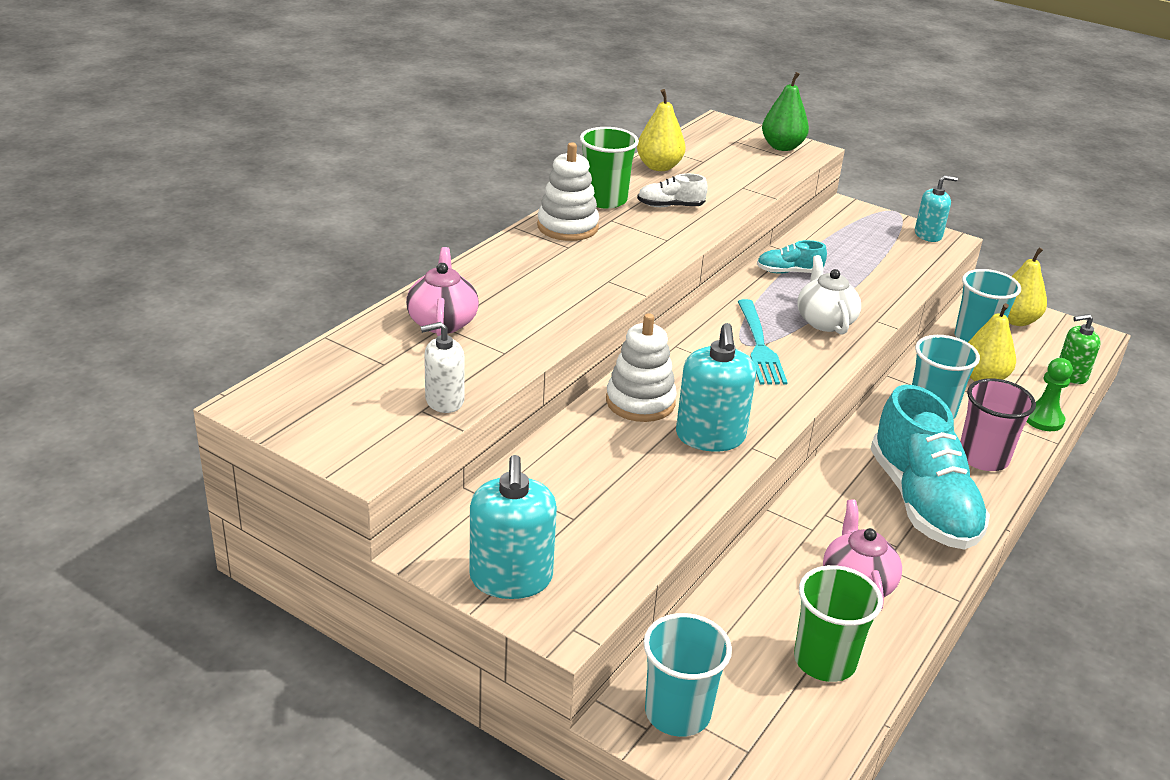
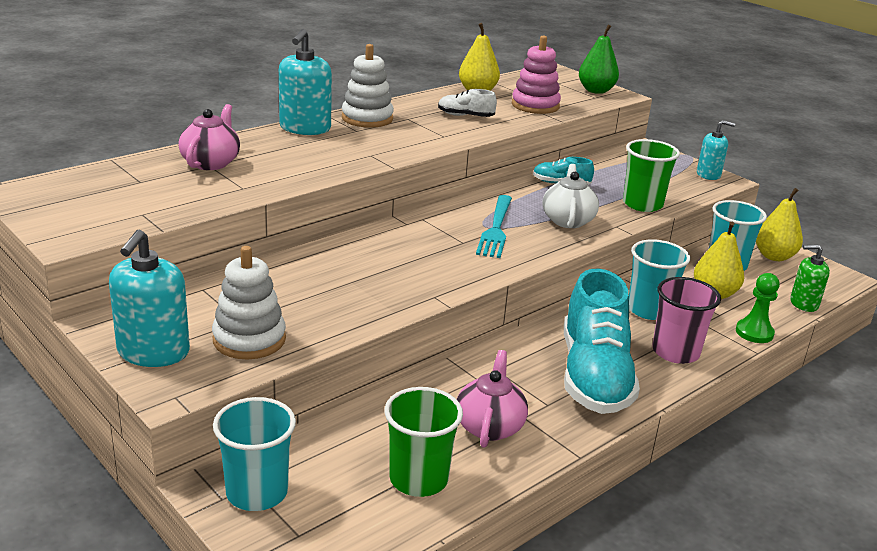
camera: 15 degrees right, 5 degrees down
white soap dispenser [421,322,465,413] -> none
green cup [580,127,639,209] -> green cup moved to [623,139,680,212]
white stacking toy [606,313,677,422] -> white stacking toy moved to [212,246,286,359]
turquoise soap dispenser [676,323,756,452] -> turquoise soap dispenser moved to [279,29,332,135]
none -> pink stacking toy [512,36,561,114]

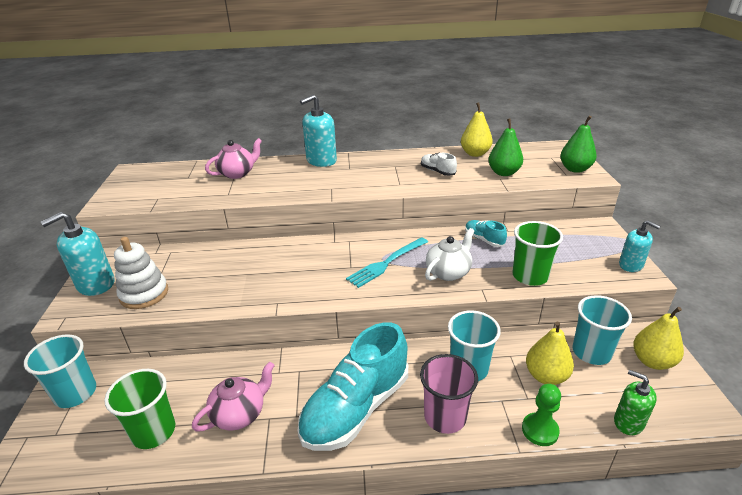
camera: 40 degrees right, 5 degrees up
white stacking toy [342,44,394,128] -> none
pink stacking toy [512,36,561,114] -> green pear [488,118,523,176]

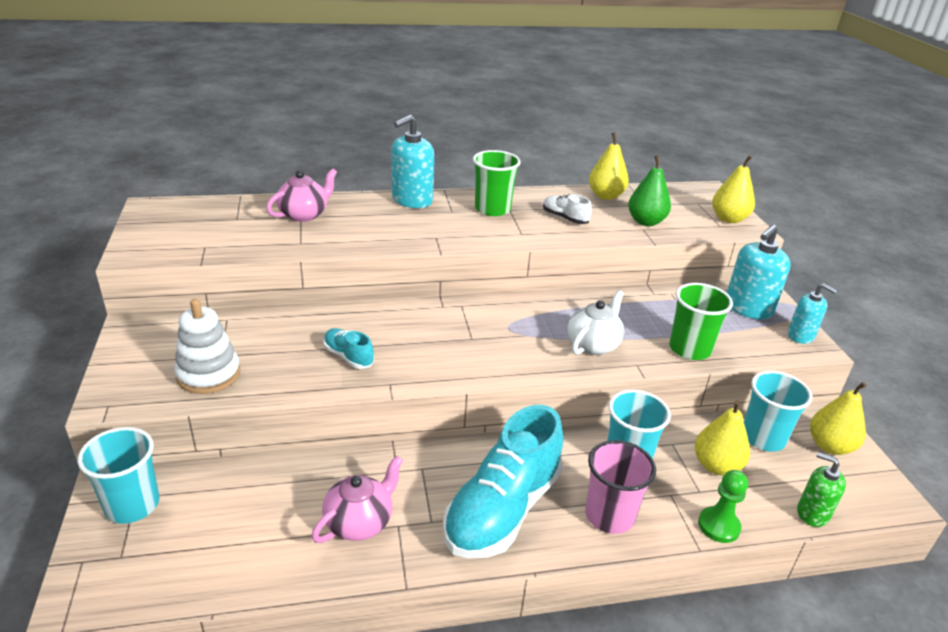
camera: 10 degrees left, 0 degrees up
turquoise soap dispenser [41,212,114,296] -> turquoise soap dispenser moved to [727,225,791,320]
green cup [104,369,175,449] -> green cup moved to [473,150,521,216]
turquoise fork [346,237,428,288] -> none
turquoise shoe [465,220,507,247] -> turquoise shoe moved to [323,328,374,369]
green pear [560,115,597,173] -> yellow pear [712,155,755,223]

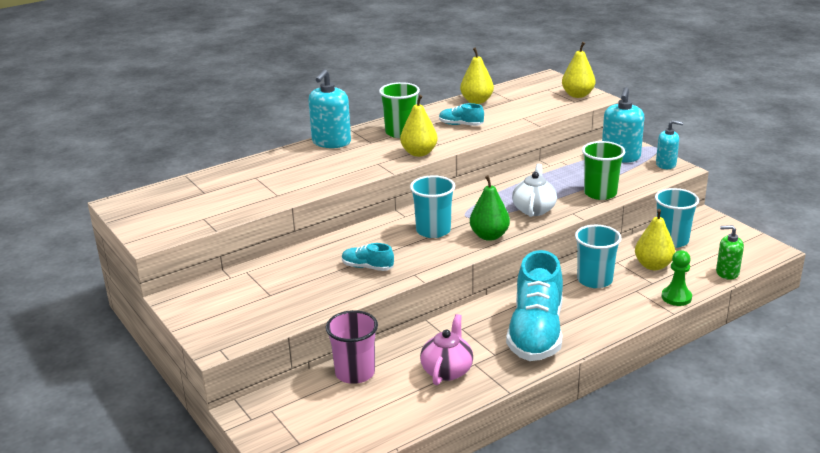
camera: 20 degrees left, 5 degrees down
turquoise cup [78,427,159,524] -> turquoise cup moved to [410,175,455,238]
white stacking toy [174,299,240,394] -> none
pink teapot [266,168,337,222] -> none
white shoe [543,195,592,224] -> turquoise shoe [439,103,484,126]
pink cup [585,440,656,534] -> pink cup moved to [326,310,378,384]
green pear [628,156,671,226] -> green pear moved to [470,175,510,241]
yellow pear [810,382,867,455] -> yellow pear moved to [400,95,438,157]

